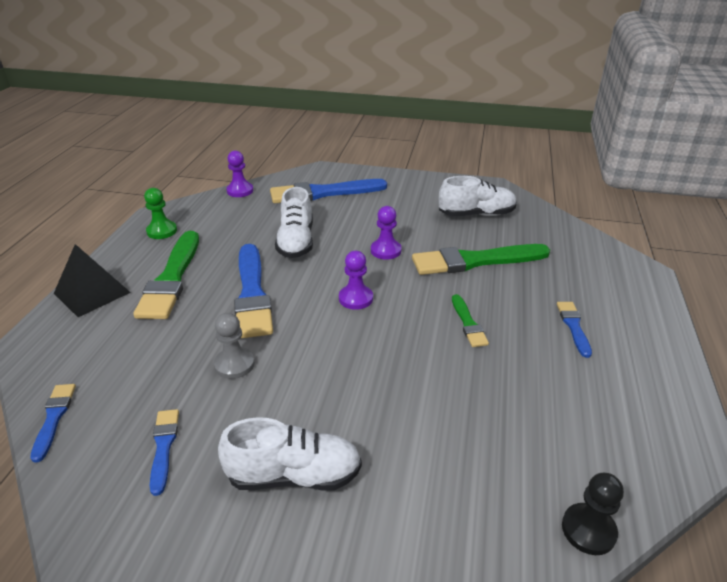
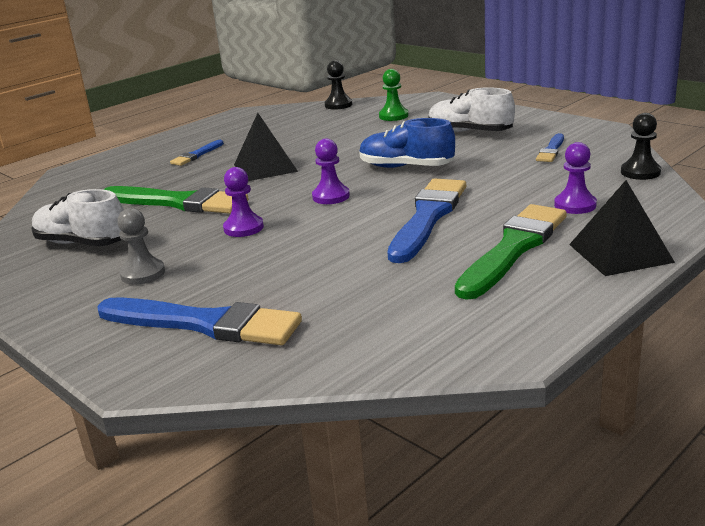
camera: 145 degrees left, 10 degrees down
blue brush [30,384,76,463] -> black pawn [621,113,661,180]
green pawn [144,188,177,239] -> green pawn moved to [379,69,409,121]
grey pawn [214,313,255,379] -> grey pawn moved to [117,208,165,285]
purple pawn [226,150,253,197] -> purple pawn moved to [554,142,597,214]
white shoe [275,187,313,258] -> none
green brush [452,294,489,347] -> black pyramid [234,113,298,181]
none -> blue shoe [360,118,455,168]

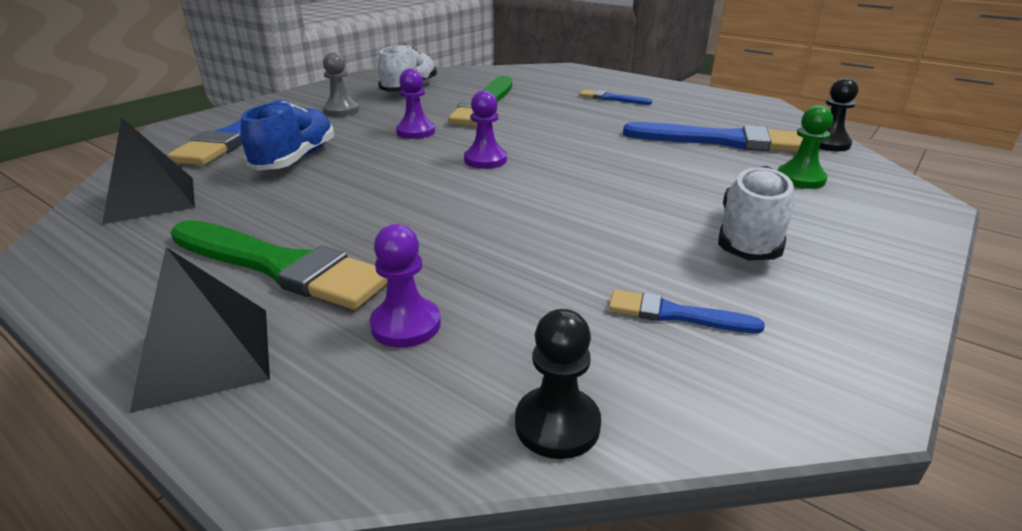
camera: 80 degrees right, 5 degrees up
black pyramid [234,113,298,181] -> black pyramid moved to [102,117,195,224]
blue shoe [360,118,455,168] -> blue shoe moved to [241,101,334,171]
blue brush [387,178,466,263] -> blue brush moved to [623,122,803,152]

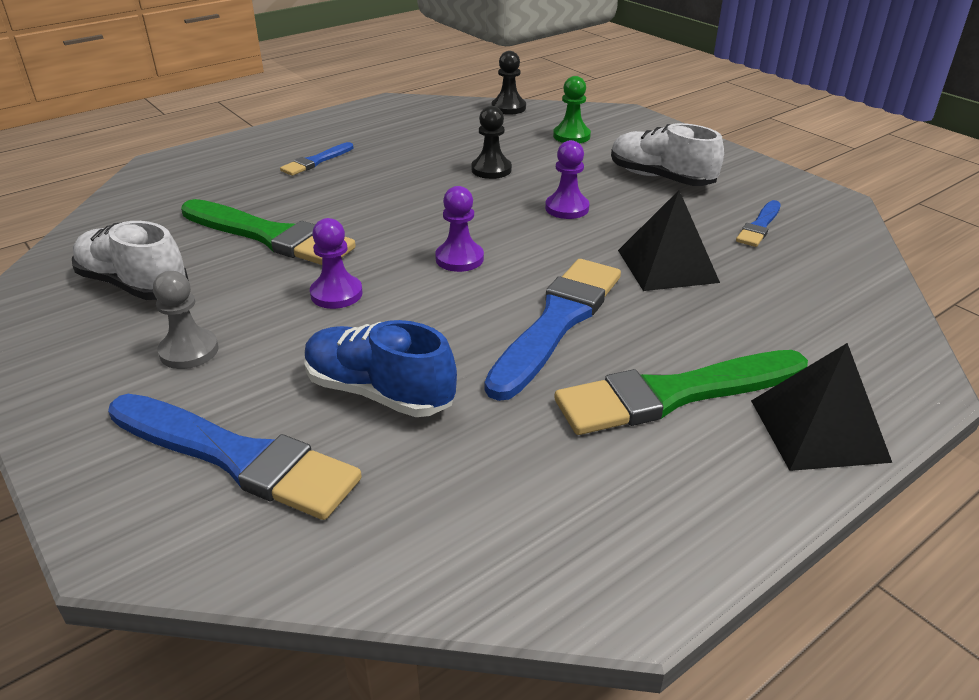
camera: 75 degrees left, 5 degrees up
black pyramid [102,117,195,224] -> black pyramid moved to [618,190,720,291]
green brush [171,220,387,310] -> green brush turned 150 degrees counterclockwise [554,350,808,435]
purple pawn [369,224,441,348] -> purple pawn moved to [545,140,590,219]
black pawn [515,309,601,459] -> black pawn moved to [471,106,512,179]
blue brush [623,122,803,152] -> blue brush moved to [485,259,621,401]

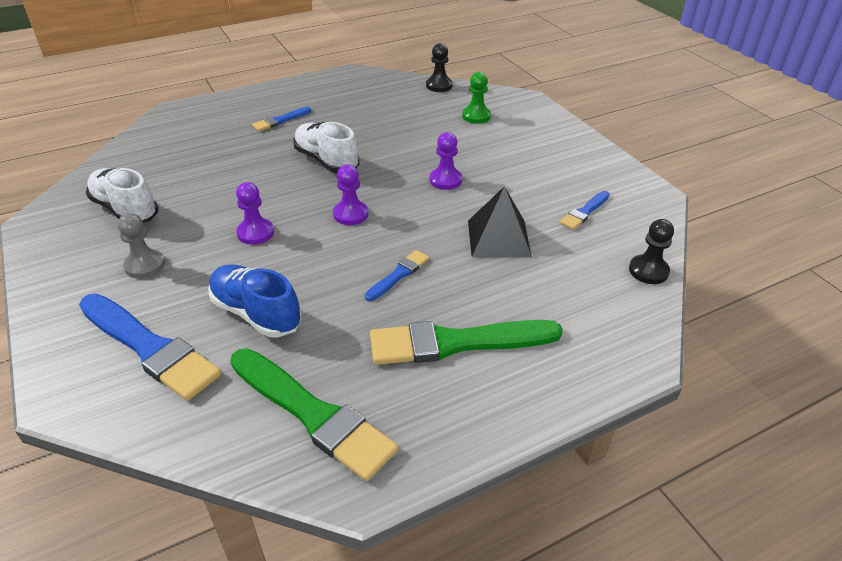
camera: 10 degrees right, 5 degrees up
green brush [181,199,356,265] -> green brush moved to [230,348,398,481]
black pawn [471,106,512,179] -> black pawn moved to [629,219,674,284]
blue brush [485,259,621,401] -> blue brush [365,250,429,301], size x0.49
white shoe [611,123,724,186] -> white shoe moved to [294,122,359,173]
black pyramid [751,343,892,471] -> none

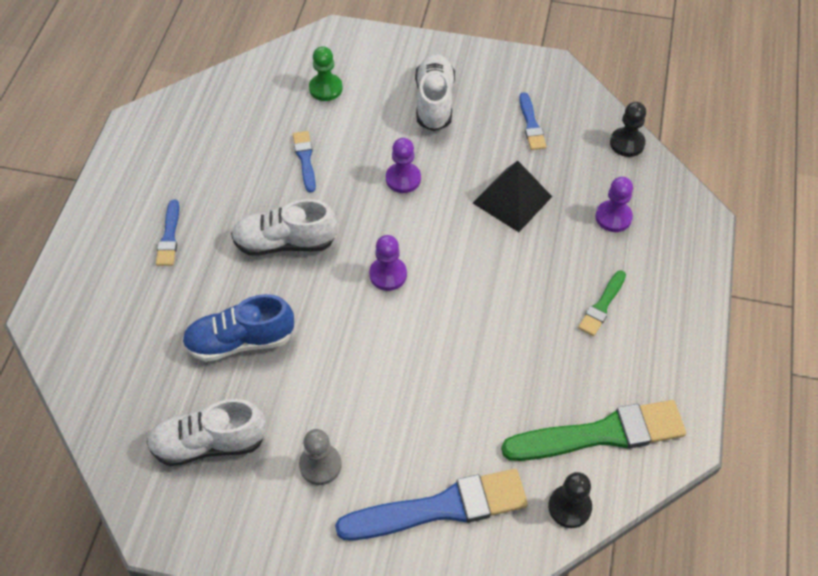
camera: 50 degrees left, 15 degrees up
blue shoe [208,264,302,338] -> blue shoe moved to [182,294,294,362]
purple pawn [236,182,274,245] -> purple pawn moved to [595,177,633,232]
blue brush [365,250,429,301] -> blue brush moved to [293,131,316,193]
green brush [370,320,563,365] -> green brush [578,270,626,336], size x0.49
black pawn [426,43,453,92] -> black pawn moved to [548,472,592,528]
none -> white shoe [415,54,455,131]

